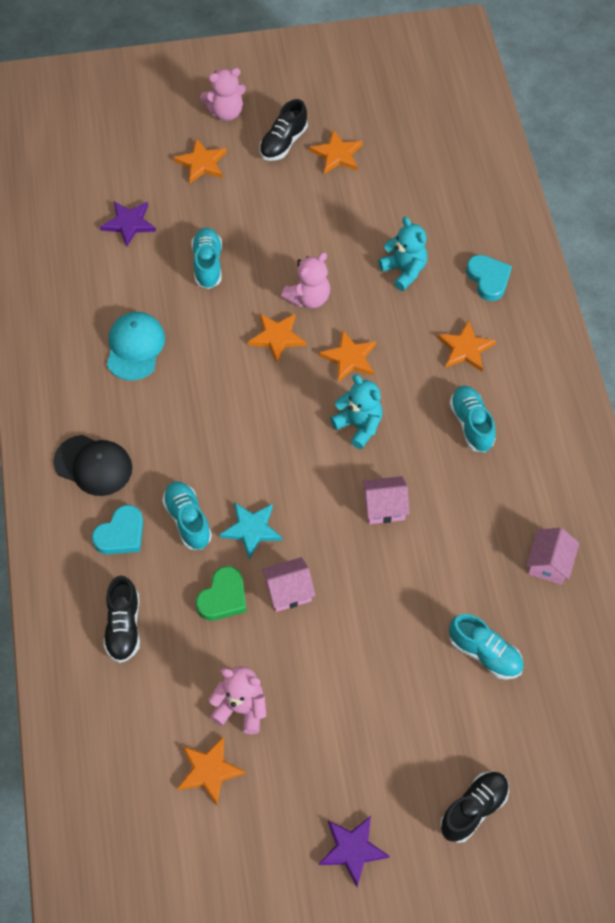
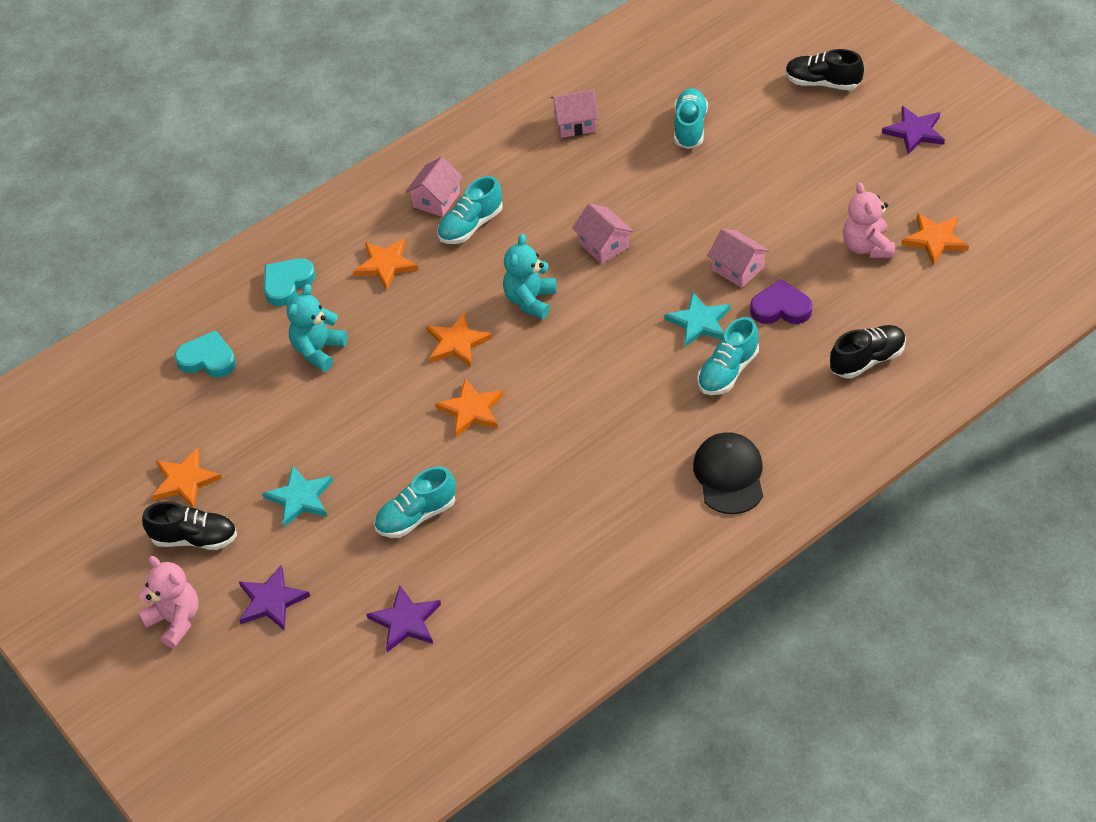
camera: 115 degrees left, 10 degrees down
turquoise heart [92,505,143,554] -> turquoise heart moved to [175,331,236,377]
turquoise cap [107,312,165,380] -> none
orange star [173,138,227,183] -> purple star [239,565,310,631]
green heart [196,566,247,620] -> purple heart [750,279,812,324]
pink teddy bear [281,253,330,308] -> none
none -> turquoise star [262,465,333,527]
none -> pink house [405,157,463,217]

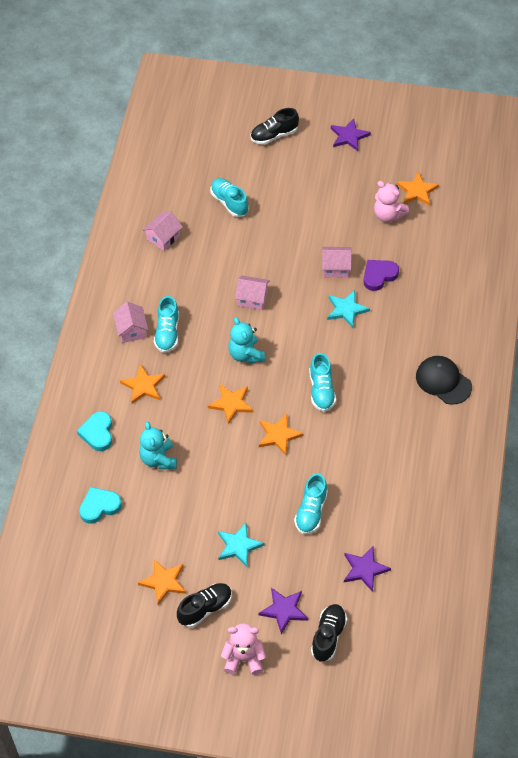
camera: 45 degrees left, 5 degrees up
turquoise shoe [697,317,759,395] -> turquoise shoe moved to [309,353,336,412]
black shoe [830,325,906,378] -> black shoe moved to [311,604,347,662]

